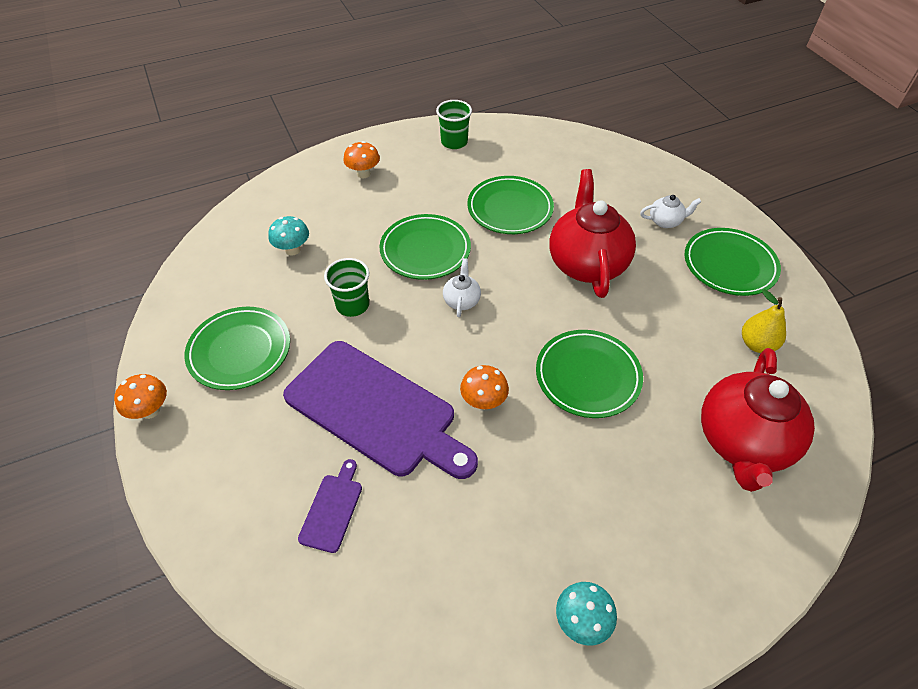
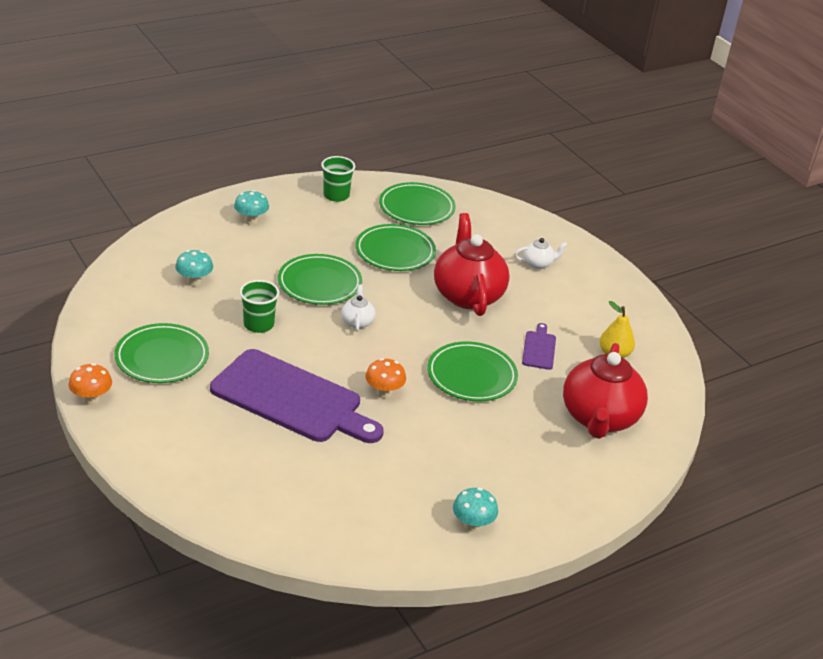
camera: 10 degrees left, 15 degrees down
purple cutting board [298,459,362,553] -> purple cutting board moved to [522,323,556,370]
orange mushroom [343,141,380,178] -> turquoise mushroom [234,190,269,225]
green plate [685,228,781,296] -> green plate moved to [379,182,456,225]

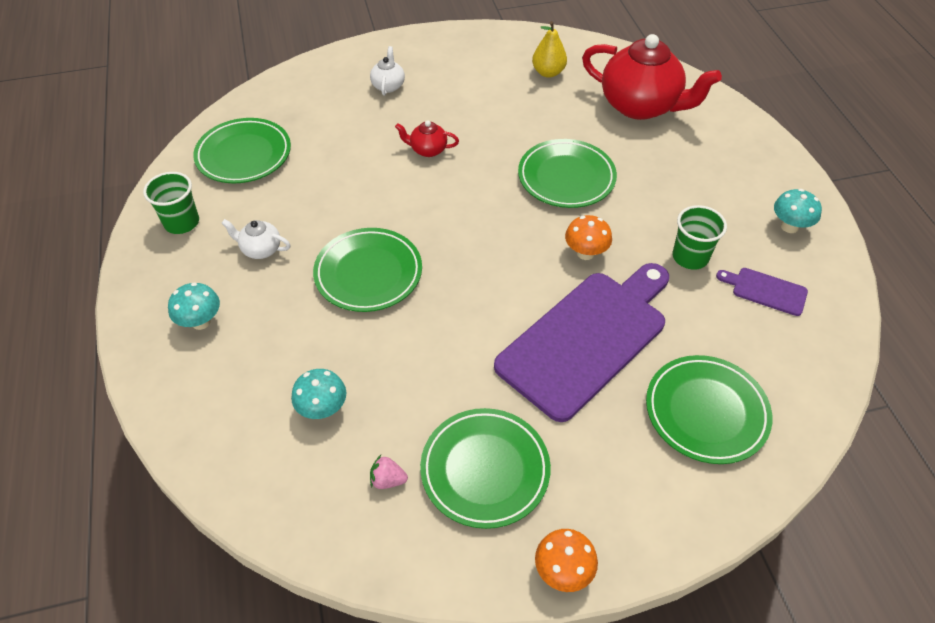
camera: 70 degrees left, 15 degrees up
green cup [240,280,280,333] -> green cup moved to [673,205,727,270]
white teapot [341,284,376,332] -> white teapot moved to [221,219,291,259]
green plate [355,224,436,271] -> green plate moved to [646,355,773,464]
red teapot [434,213,510,316] -> red teapot [395,120,459,157], size x0.44
purple cutting board [522,323,556,370] -> purple cutting board moved to [716,268,808,316]
none -> pink strawberry [370,455,408,489]

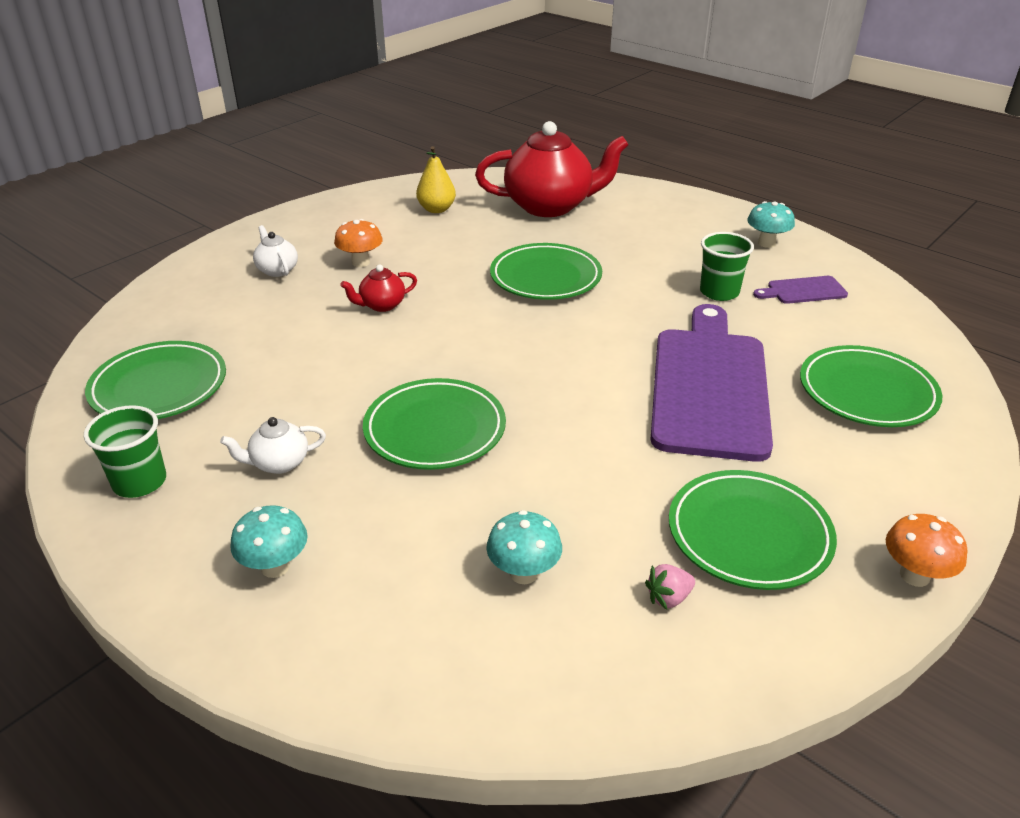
camera: 35 degrees left, 15 degrees down
orange mushroom [565,215,612,260] -> orange mushroom moved to [334,219,383,267]

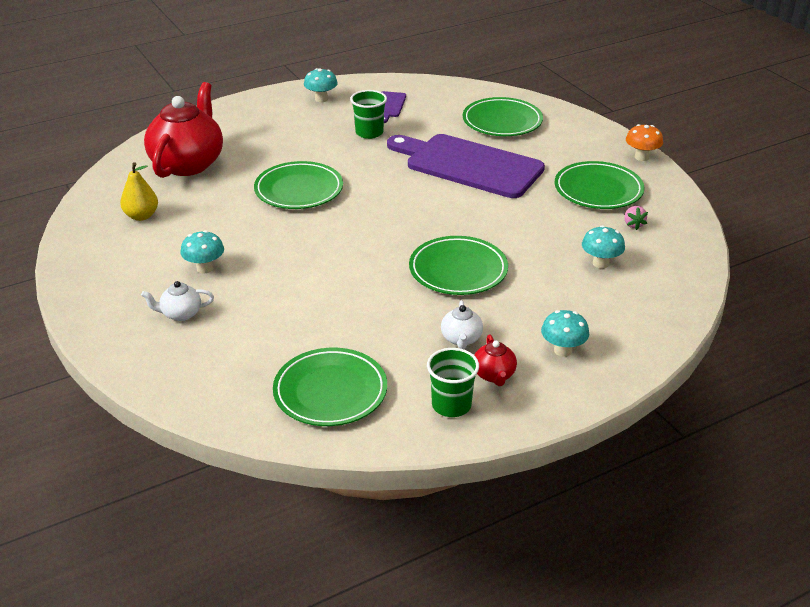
camera: 70 degrees left, 0 degrees up
orange mushroom [334,219,383,267] -> turquoise mushroom [181,230,224,274]
red teapot [340,264,417,312] -> red teapot moved to [474,335,517,386]

